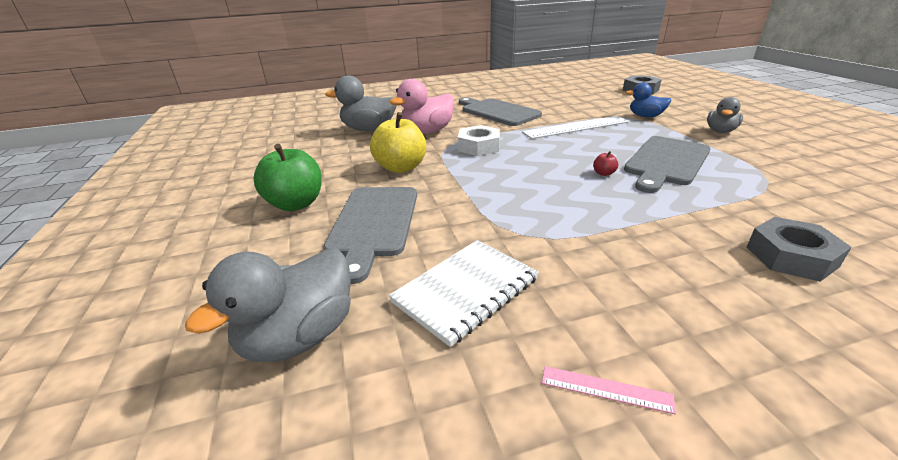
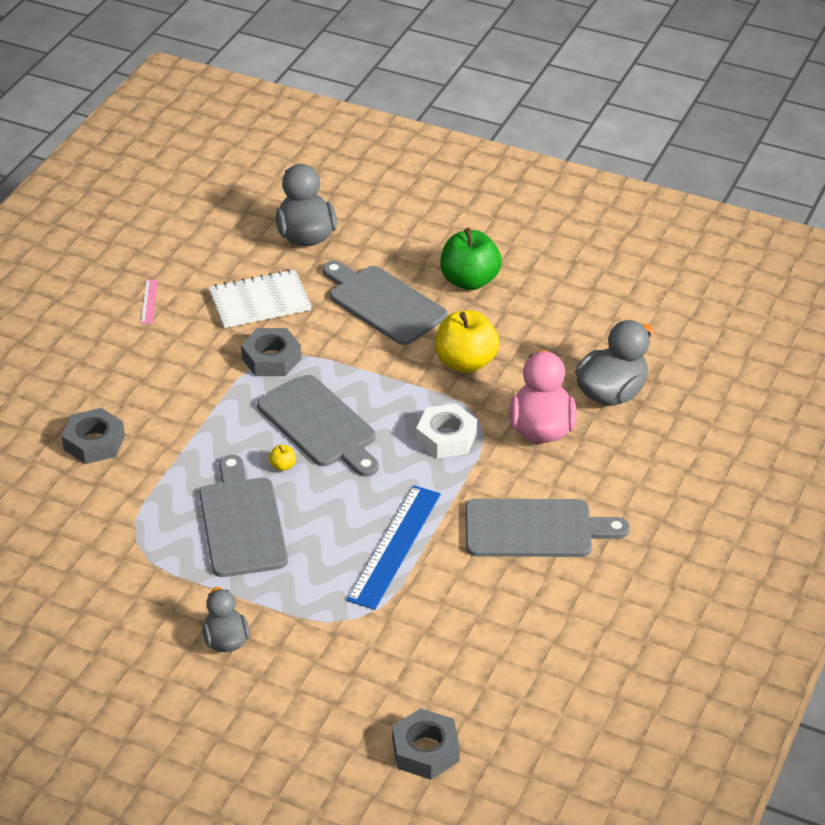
camera: 130 degrees right, 10 degrees up
white notebook [389,240,539,347] -> white notebook turned 75 degrees clockwise [209,269,312,328]
white ruler [522,116,629,139] -> blue ruler [347,485,441,610]
pink ruler [542,366,676,415] -> pink ruler turned 60 degrees counterclockwise [141,280,158,324]
red apple [593,151,618,176] -> yellow apple [269,445,296,471]
blue duck [625,83,671,117] -> none
none -> grey nut [241,328,301,376]
none -> grey cutting board [257,375,379,477]

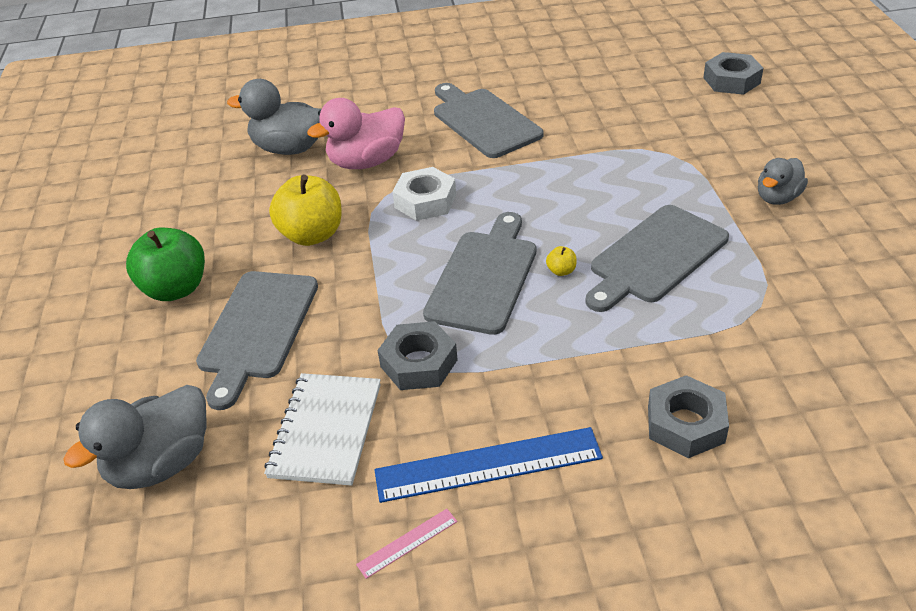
camera: 120 degrees left, 0 degrees up
white notebook [209,269,312,328] -> white notebook turned 60 degrees clockwise [264,373,381,486]
blue ruler [347,485,441,610] -> blue ruler moved to [375,427,603,503]

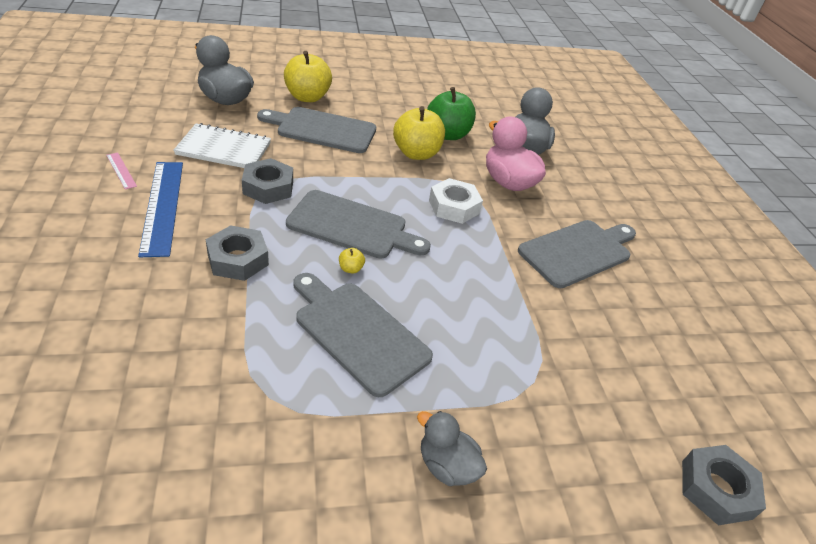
camera: 80 degrees right, 0 degrees up
green apple [126,228,205,301] -> green apple moved to [427,87,476,140]
grey nut [648,375,729,458] -> grey nut moved to [206,225,269,281]
none -> yellow apple [284,51,332,102]

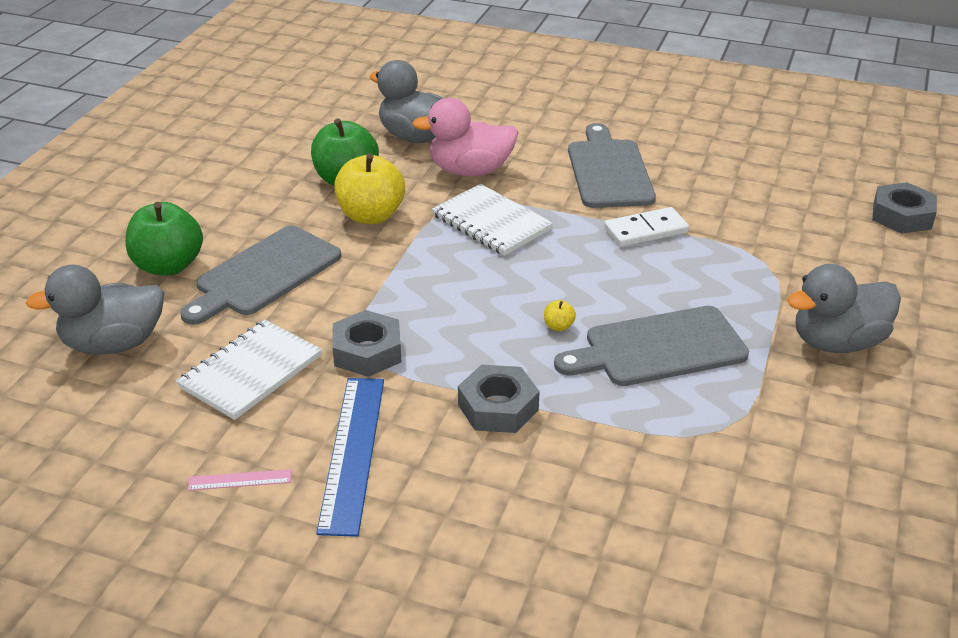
camera: 55 degrees left, 5 degrees down
blue ruler [138,162,183,257] -> blue ruler turned 75 degrees clockwise [316,378,384,537]
yellow apple [284,51,332,102] -> green apple [125,202,203,276]
grey cutting board [286,190,431,259] -> none
grey duck [417,411,487,486] -> grey duck [787,264,901,353], size x1.61
white nut [429,178,483,224] -> white notebook [432,184,553,256]
none -> white domino [604,207,689,247]

